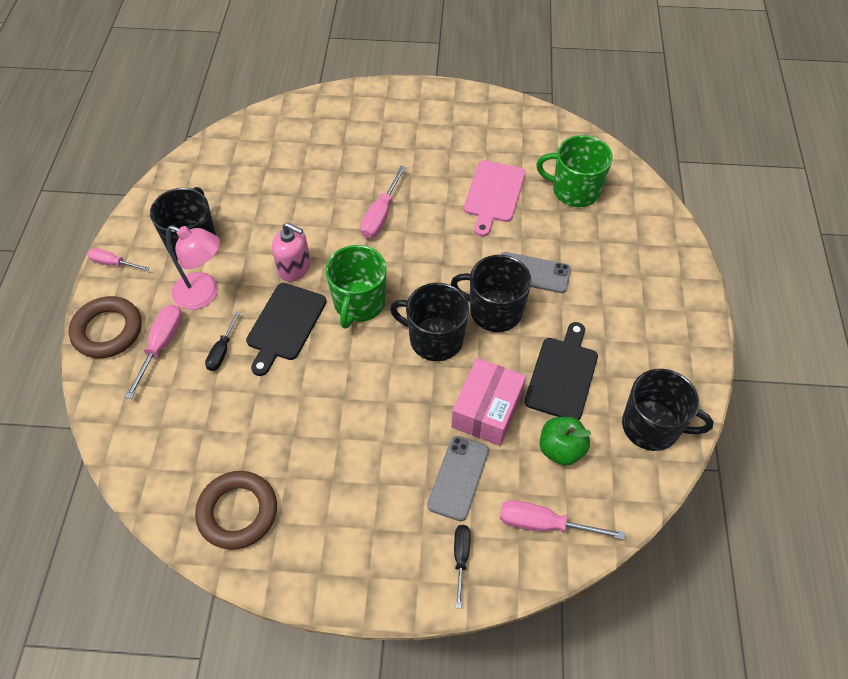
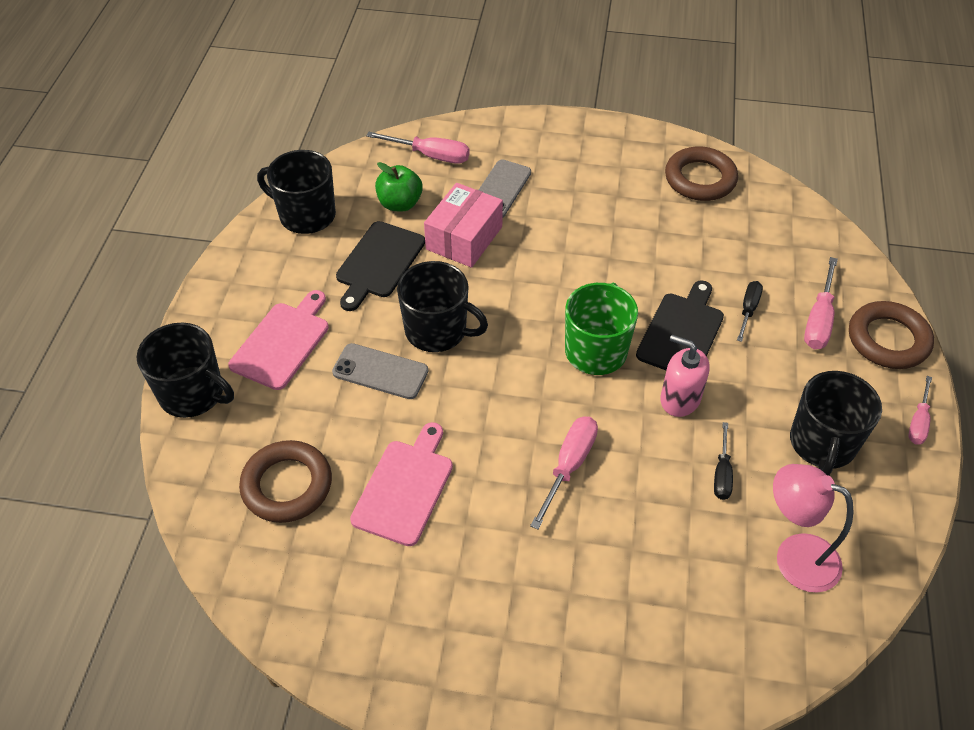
camera: 175 degrees left, 5 degrees down
pink screwdriver [87,248,150,271] -> pink screwdriver turned 90 degrees clockwise [908,376,932,445]
pink lamp [166,225,220,310] -> pink lamp moved to [773,464,853,593]
black mug [390,283,469,361] -> black mug moved to [136,323,234,418]
black screwdriver [454,525,471,609] -> black screwdriver moved to [714,422,733,500]
green mug [536,135,613,207] -> brown ring [239,440,332,523]
none -> pink cutting board [228,290,329,390]

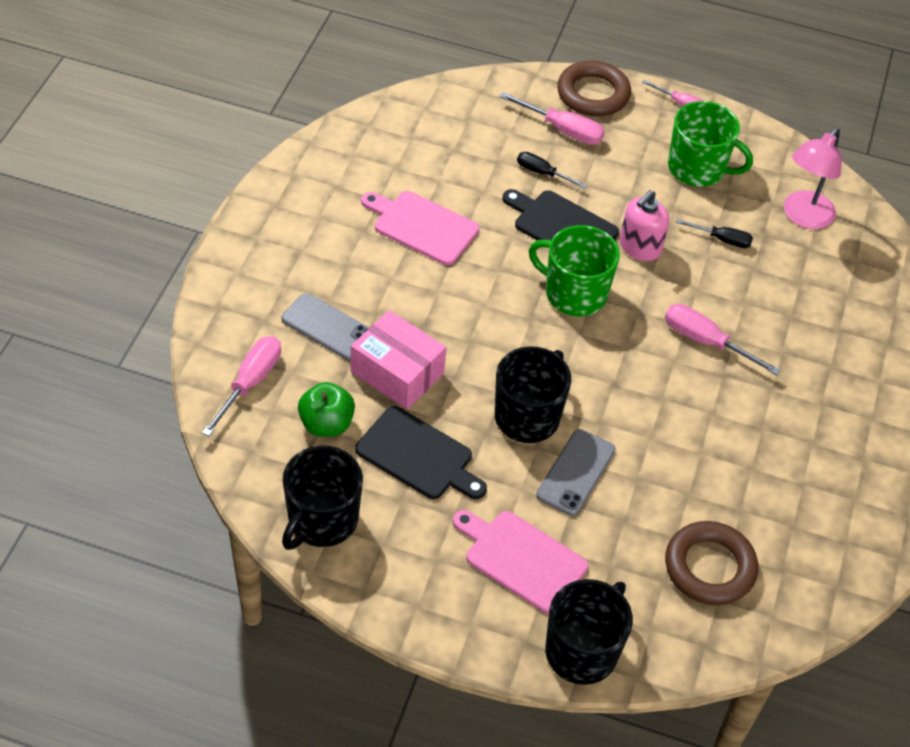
camera: 85 degrees left, 0 degrees up
pink cutting board [350,422,453,546] -> pink cutting board moved to [361,191,479,265]
brown ring [665,146,738,201] -> none
black mug [790,371,882,476] -> green mug [668,101,753,187]

